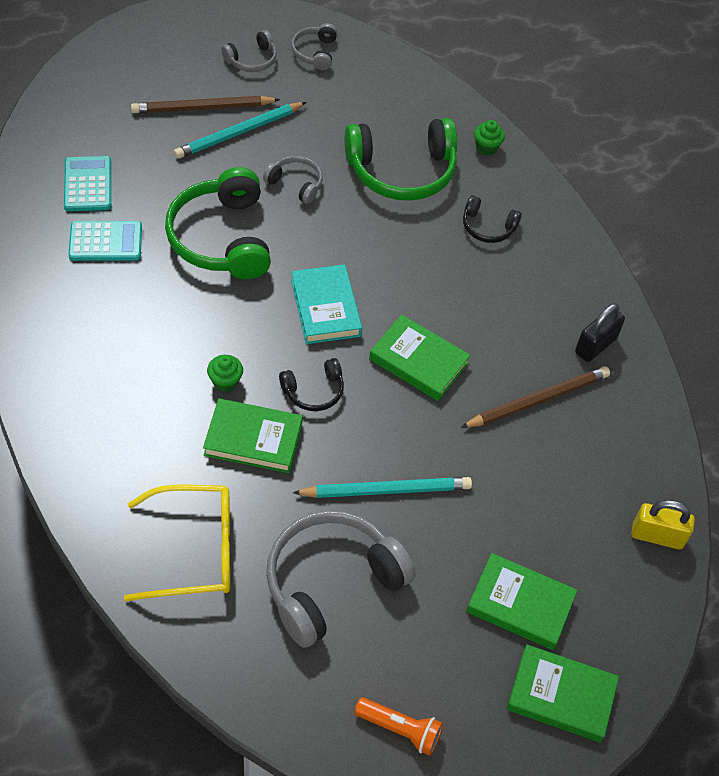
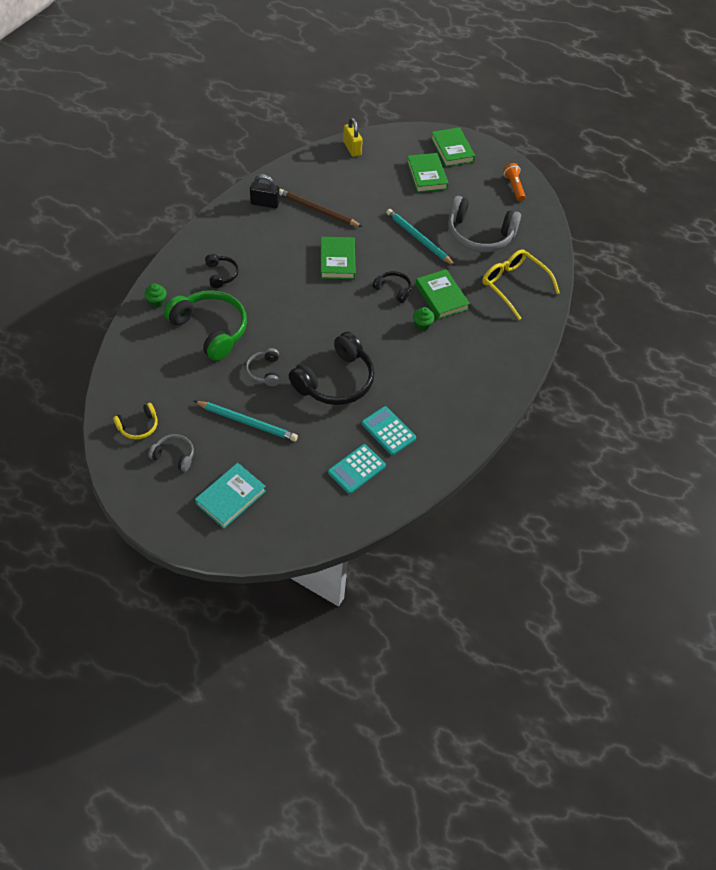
camera: 125 degrees left, 0 degrees up
brown pencil [131,96,280,113] -> none
green headphones [165,167,271,279] -> black headphones [289,332,375,405]
grey headphones [291,23,337,70] -> yellow headphones [113,403,157,439]
turquoise book [291,264,362,344] -> turquoise book moved to [195,463,266,529]

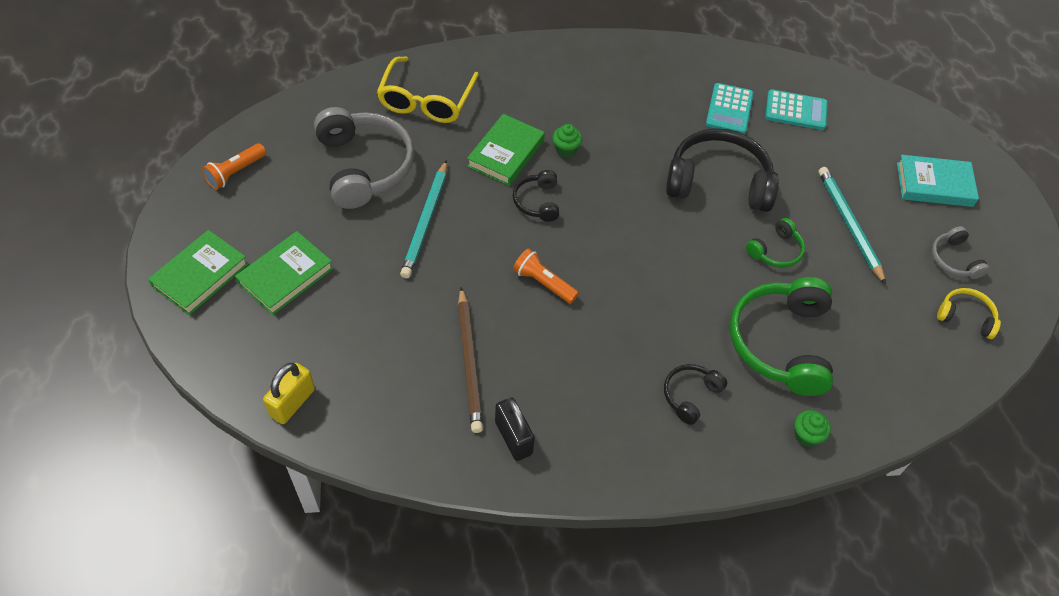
camera: 125 degrees left, 0 degrees up
grey headphones [246,348,279,386] -> green headphones [746,218,805,268]
green book [321,237,356,279] -> orange flashlight [513,248,579,304]

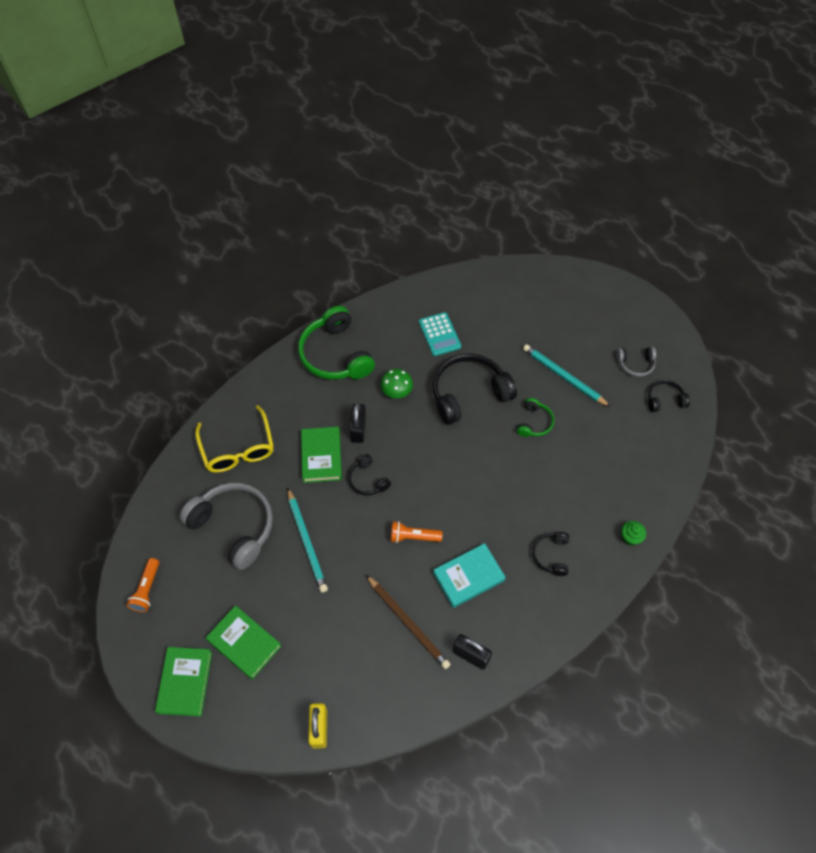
camera: 30 degrees left, 5 degrees up
green book [235,231,334,315] -> green book turned 60 degrees counterclockwise [206,605,281,680]
green cupcake [552,124,582,158] -> black padlock [349,403,366,443]
green headphones [730,277,833,396] -> green headphones moved to [298,306,375,380]
turquoise calculator [765,89,828,130] -> none
turquoise book [897,155,979,207] -> turquoise book moved to [433,543,506,608]
grey headphones [931,226,990,279] -> grey headphones turned 45 degrees counterclockwise [616,347,656,377]
yellow headphones [937,288,1001,339] -> black headphones [648,380,690,412]
none -> green mushroom [381,369,413,398]

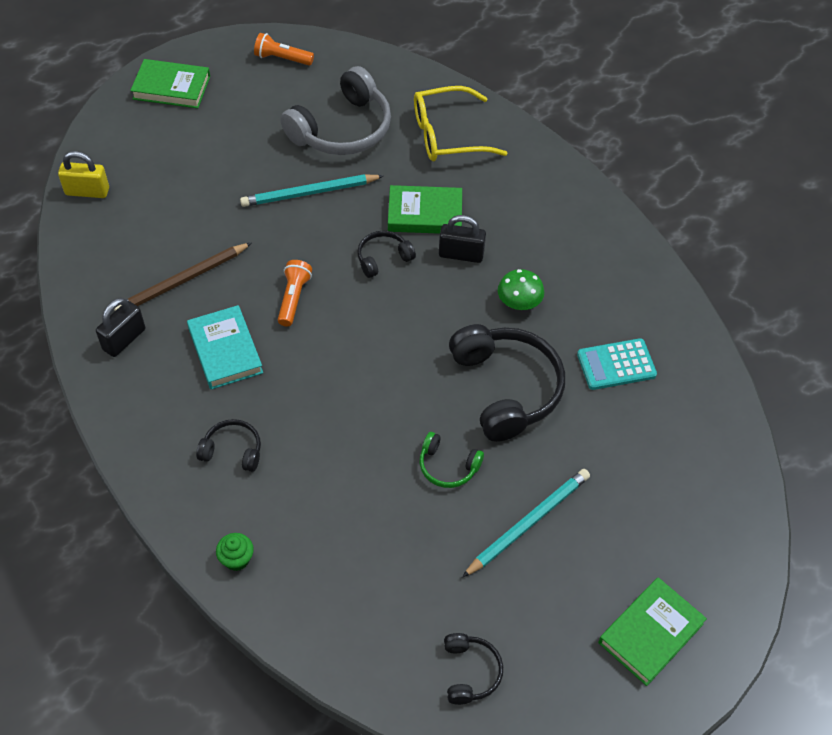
camera: 95 degrees right, 5 degrees down
green book [206,605,281,680] -> green book moved to [598,577,707,686]
green headphones [298,306,375,380] -> none
grey headphones [616,347,656,377] -> none

